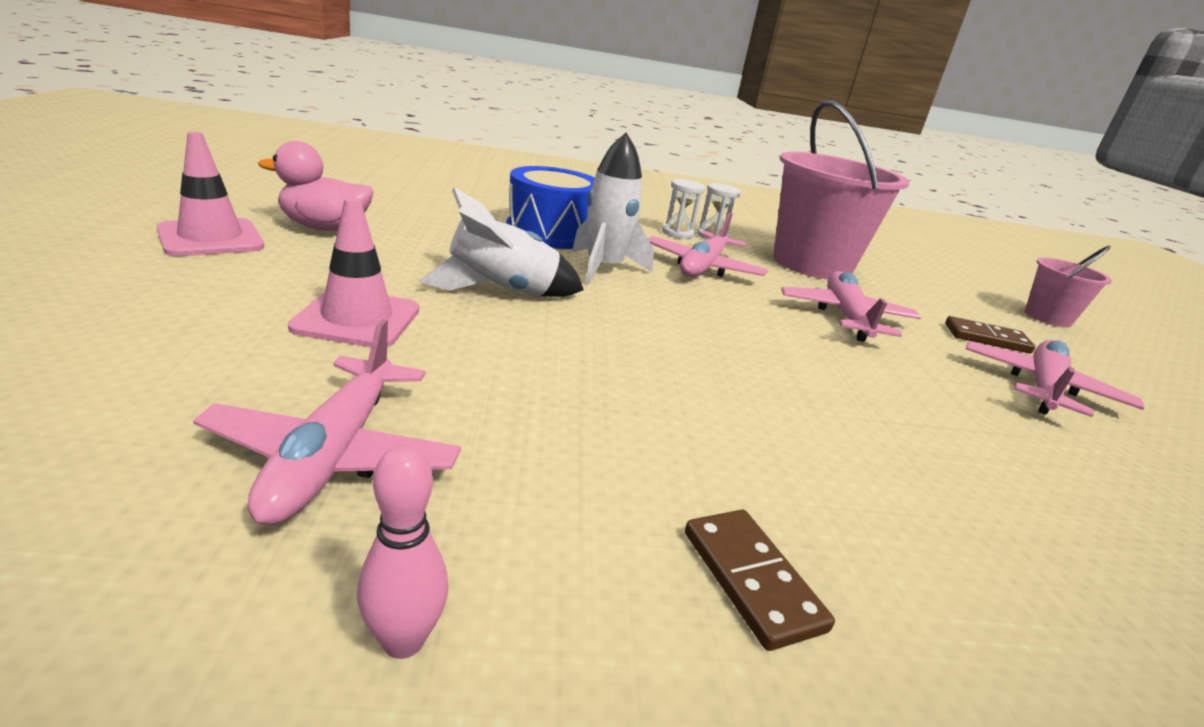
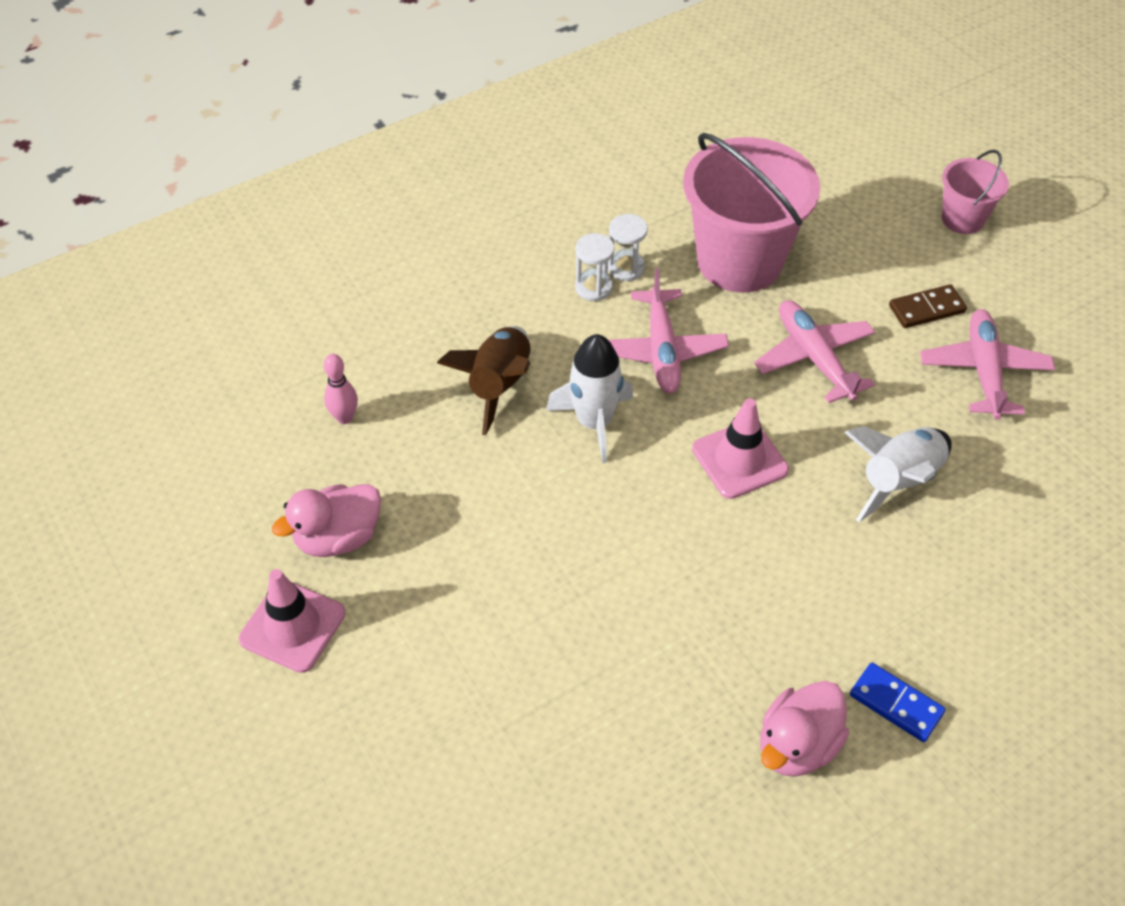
camera: 25 degrees left, 25 degrees up
pink plane [193,319,461,525] -> none
pink traffic cone [288,198,419,347] -> pink traffic cone moved to [692,398,789,499]
pink bowling pin [357,445,448,659] -> pink bowling pin moved to [324,354,358,424]
white rocket [419,187,584,297] -> white rocket moved to [844,426,952,522]
blue drum [506,166,595,249] -> brown rocket [437,326,531,435]
brown domino [685,510,835,651] -> blue domino [850,663,946,742]
none -> pink duck [760,681,849,777]

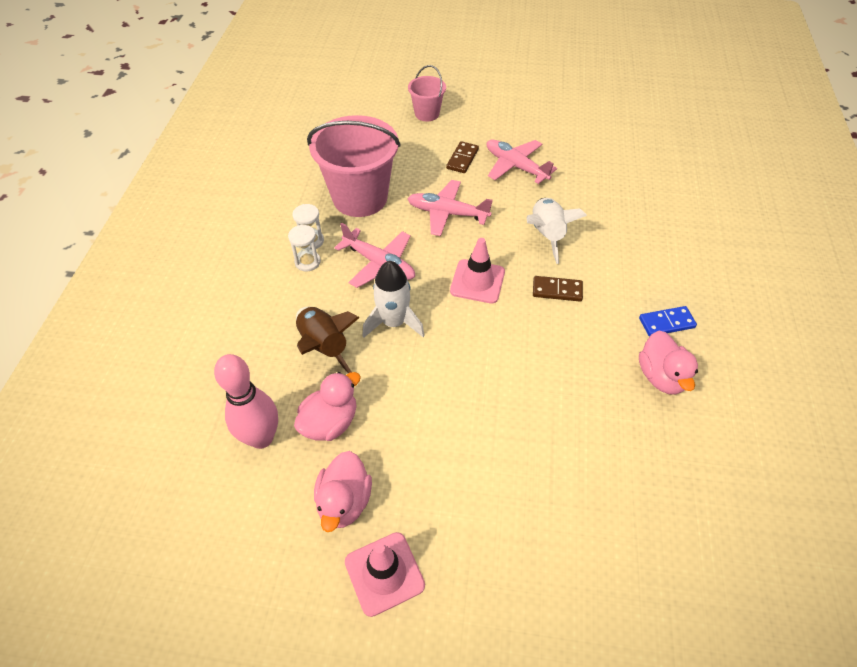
camera: 50 degrees left, 0 degrees up
pink bowling pin [324,354,358,424] -> pink bowling pin [214,354,278,449], size x1.91
none -> pink duck [294,372,361,441]
none -> brown domino [533,276,583,302]

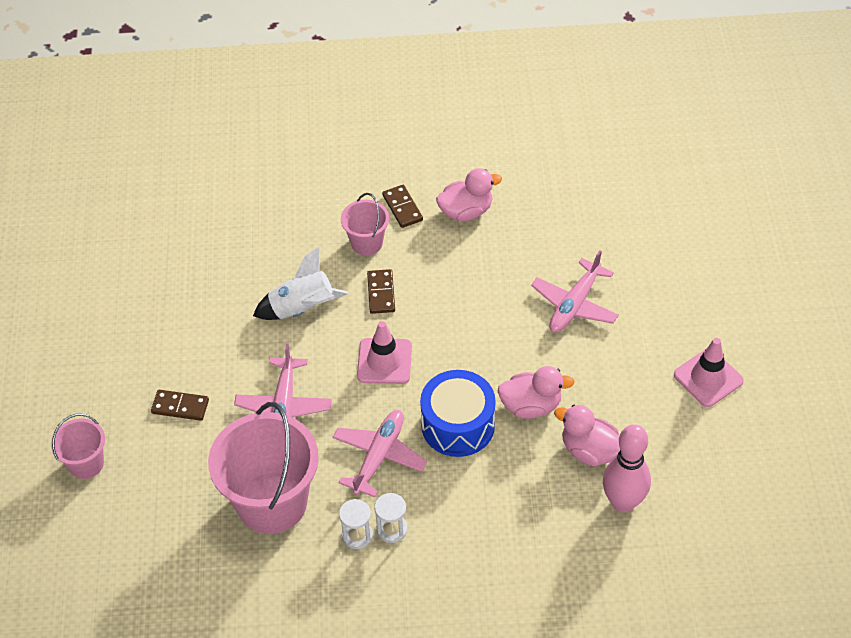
camera: 100 degrees left, 0 degrees up
brown rocket [296,307,360,373] -> none
pink duck [314,451,372,532] -> pink duck moved to [498,366,575,419]
white rocket [363,261,425,337] -> blue drum [420,370,496,457]
pink plane [487,139,557,184] -> pink plane moved to [531,250,619,333]
blue domino [639,306,697,336] -> brown domino [382,185,423,228]
none -> pink bucket [341,193,389,255]

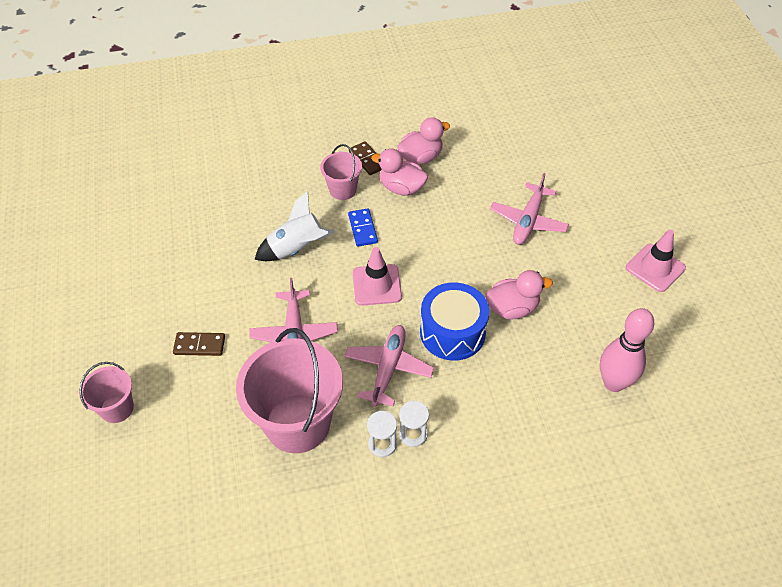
camera: 10 degrees left, 0 degrees up
brown domino [367,269,395,314] -> blue domino [348,208,378,247]
pink duck [554,405,620,467] -> pink duck moved to [371,148,428,195]

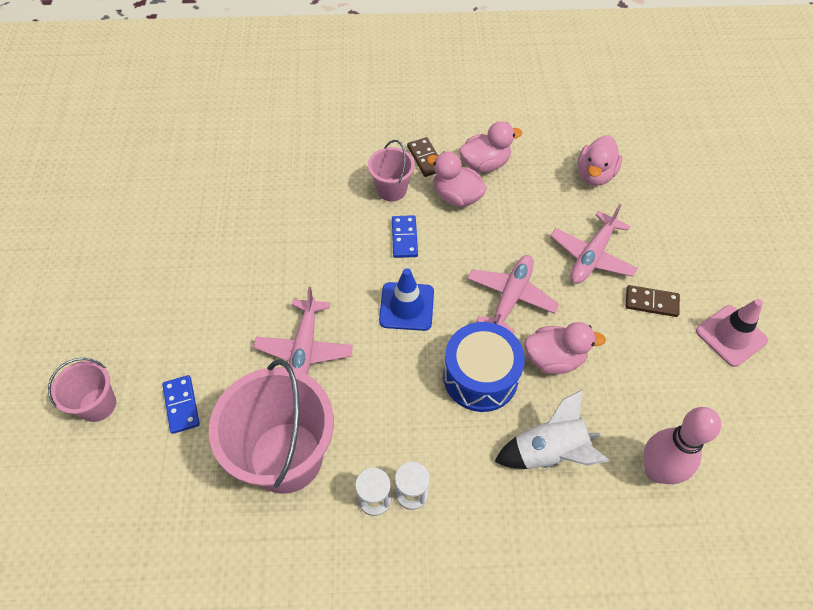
camera: 10 degrees right, 5 degrees up
brown domino [173,332,225,356] -> brown domino moved to [626,285,680,317]
white rocket [254,191,335,261] -> white rocket moved to [494,390,609,469]
pink plane [344,325,434,407] -> pink plane moved to [467,255,559,334]
pink traffic cone [353,247,402,306] -> blue traffic cone [379,268,434,331]
none -> blue domino [162,375,200,434]
none -> pink duck [578,135,622,186]

